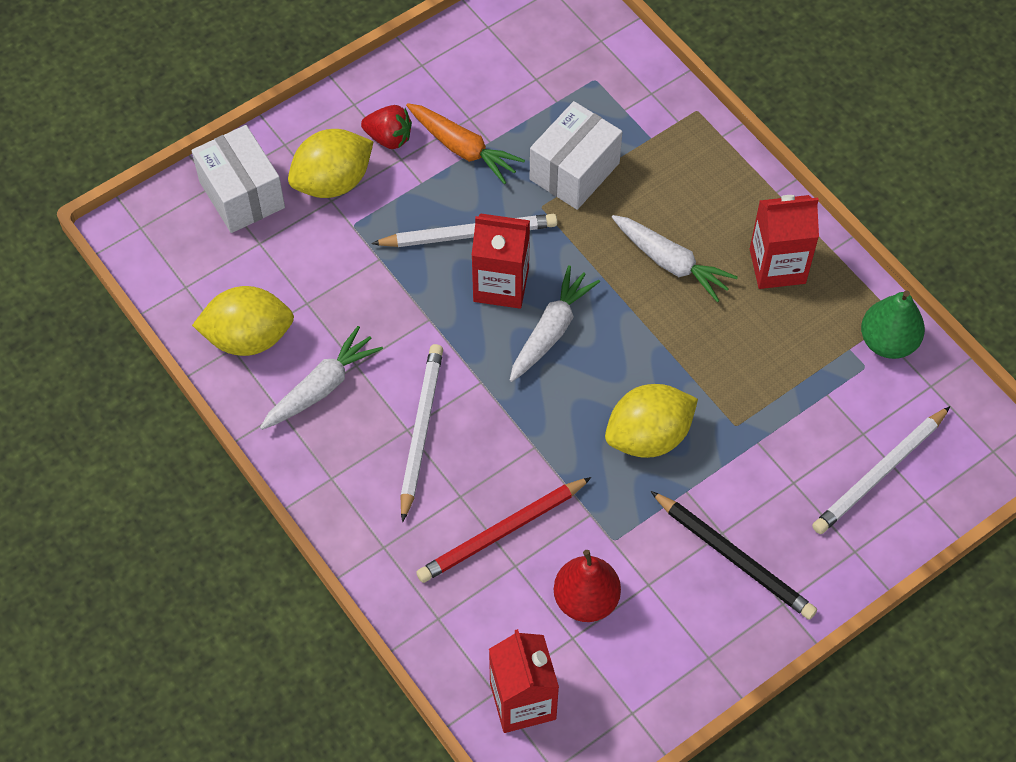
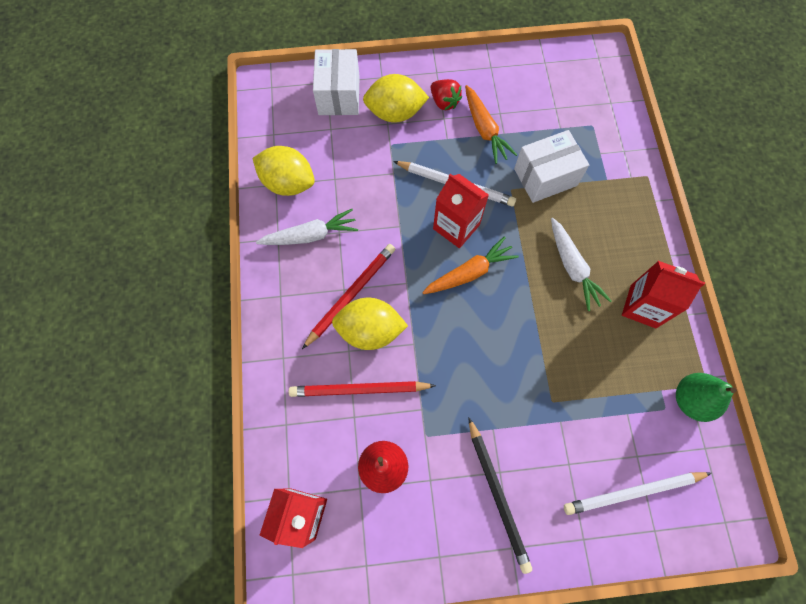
camera: 30 degrees right, 10 degrees up
white pencil [401,344,443,522] -> red pencil [302,244,395,349]
white carrot [510,265,600,382] -> orange carrot [422,236,519,294]
yellow lemon [605,384,698,458] -> yellow lemon moved to [332,298,408,350]

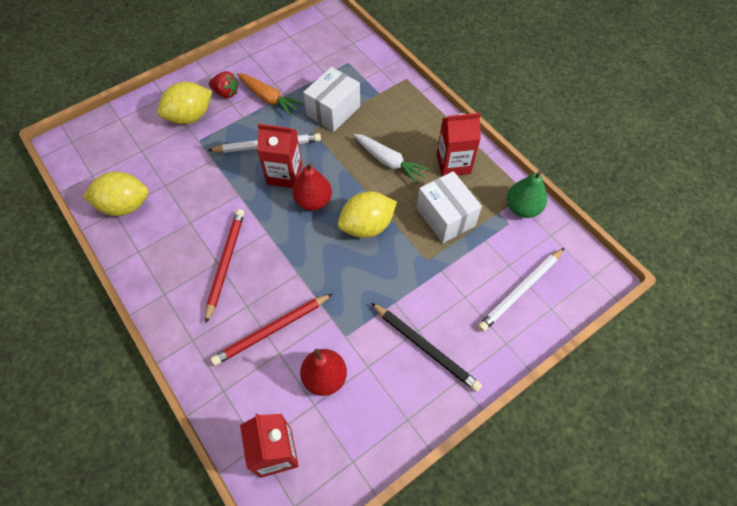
camera: 30 degrees left, 10 degrees down
white carrot [256,209,358,245] -> none
white box [313,49,360,115] -> white box moved to [417,171,482,243]
yellow lemon [332,298,408,350] -> yellow lemon moved to [338,191,397,238]
orange carrot [422,236,519,294] -> red pear [292,162,332,211]

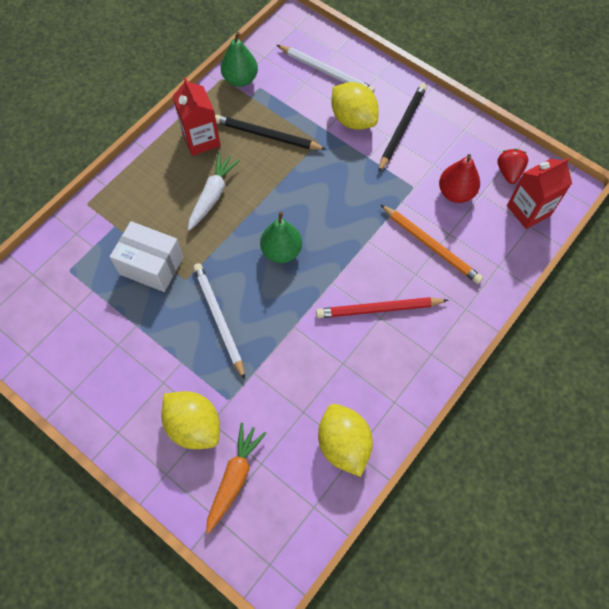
camera: 105 degrees left, 5 degrees up
red strawberry [209,71,239,98] -> red strawberry moved to [497,149,528,184]
red pencil [210,293,333,366] -> orange pencil [380,204,483,284]
orange carrot [237,73,304,117] -> orange carrot moved to [206,423,267,534]
red carton [257,124,302,188] -> none
red pear [292,162,332,211] -> green pear [260,212,302,263]
yellow lemon [338,191,397,238] -> yellow lemon moved to [331,82,379,130]
white box [417,171,482,243] -> black pencil [215,115,327,150]

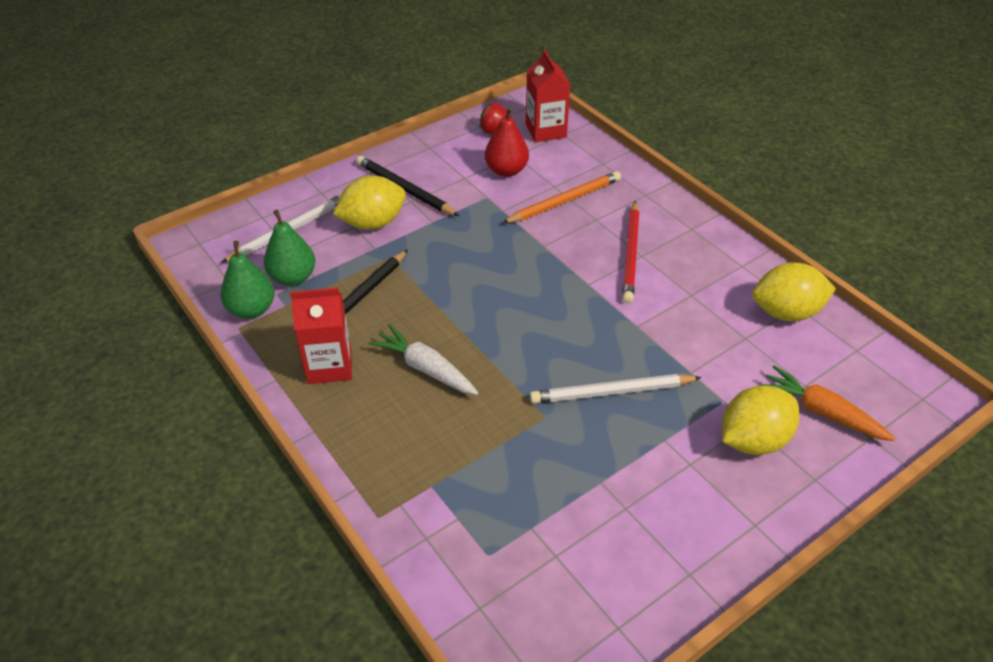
camera: 75 degrees left, 20 degrees down
white box [110,221,184,292] -> none
green pear [260,212,302,263] -> green pear moved to [264,210,315,286]

